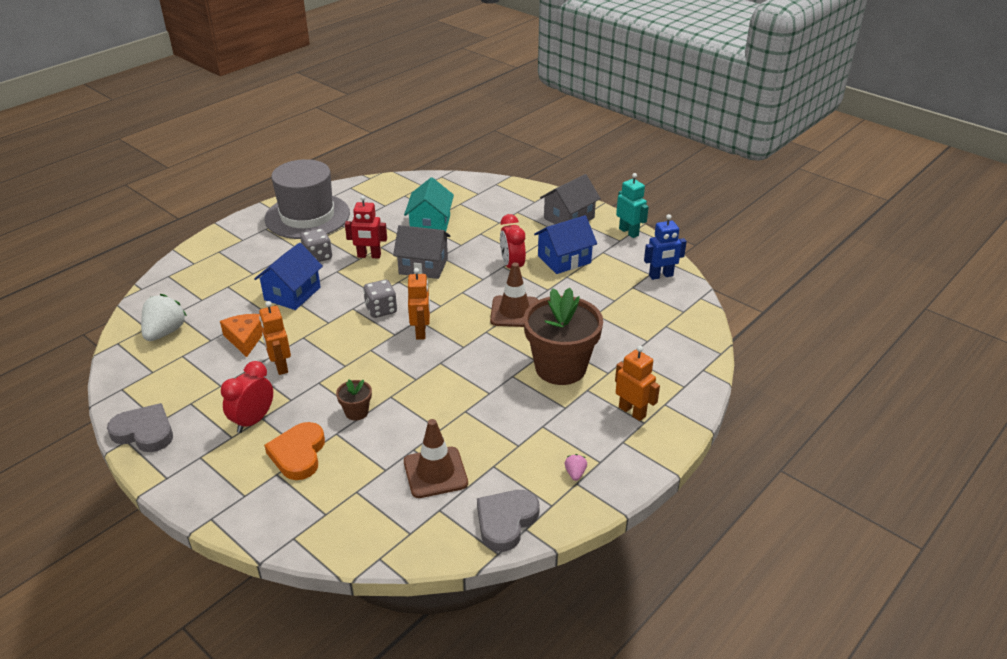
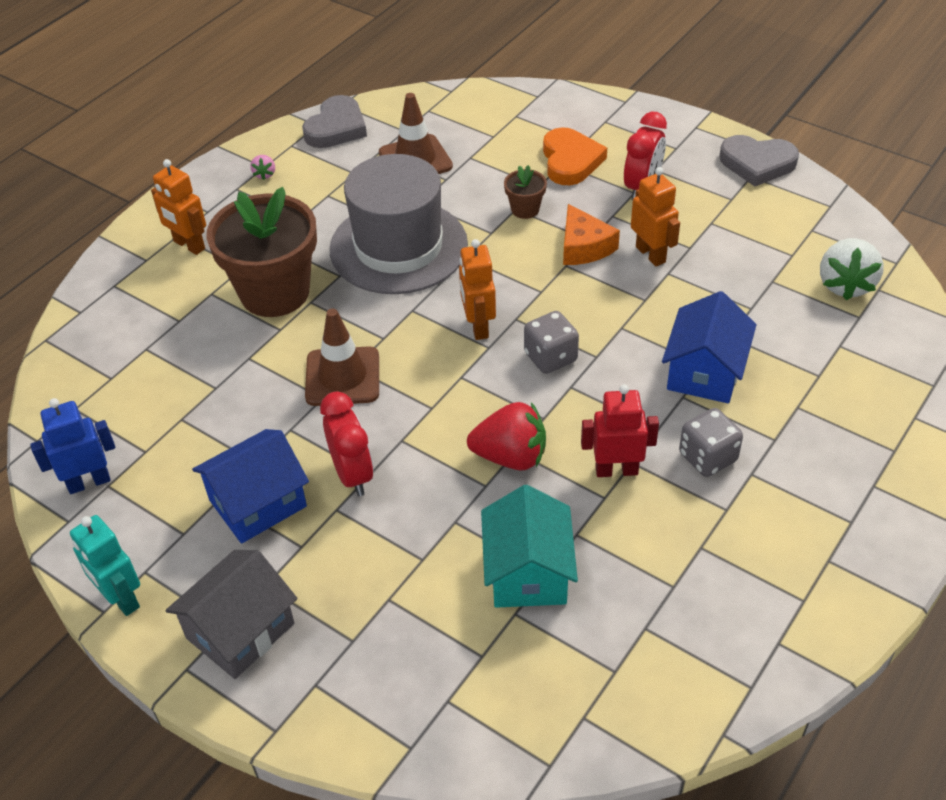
camera: 175 degrees right, 10 degrees up
orange cheese [220,314,262,357] -> orange cheese moved to [563,204,620,265]
grey hat [265,159,350,239] -> grey hat moved to [330,154,468,294]
grey house [393,225,450,279] -> red strawberry [467,402,546,470]

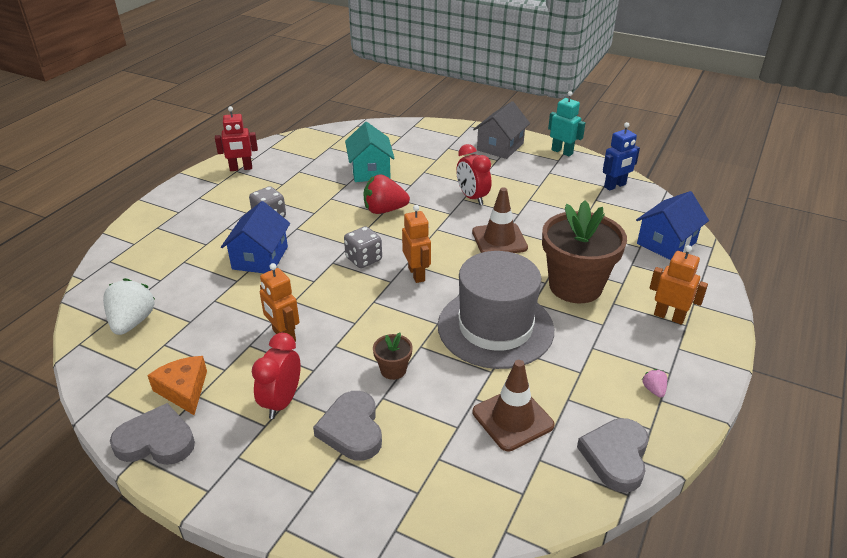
camera: 170 degrees right, 10 degrees down
blue house [192,429,309,544] -> blue house moved to [636,191,709,260]
orange heart [543,127,607,185] -> grey heart [313,391,382,461]
orange cheese [563,204,620,265] -> orange cheese moved to [147,356,207,415]
red robot [581,384,659,477] -> red robot moved to [215,106,258,171]

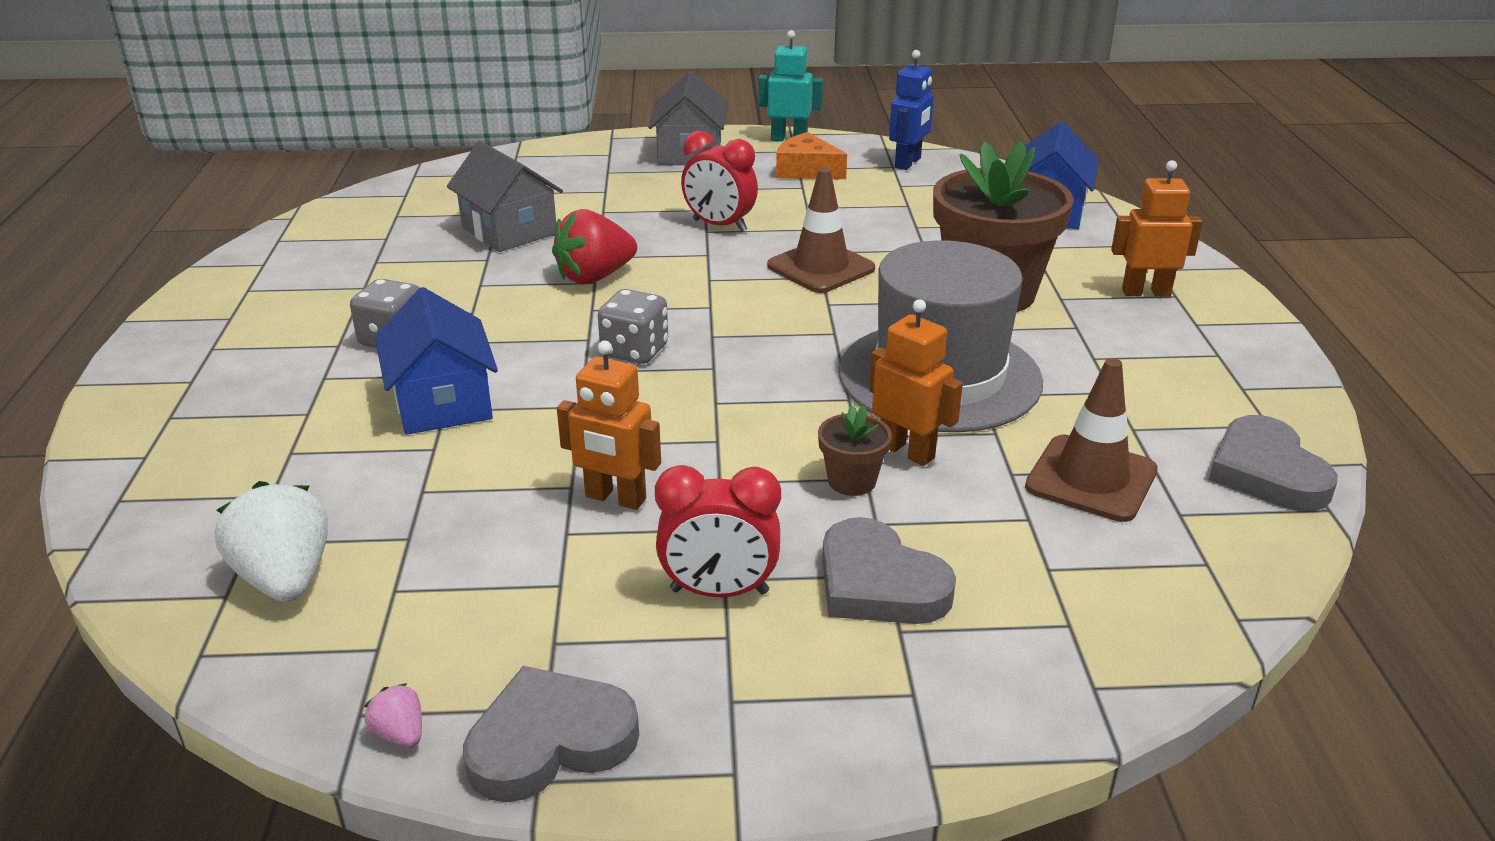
camera: 30 degrees left, 5 degrees down
orange cheese [147,356,207,415] -> orange cheese moved to [776,132,847,179]
red robot [215,106,258,171] -> none
red clock [252,333,301,419] -> red clock turned 75 degrees counterclockwise [655,465,781,597]
turquoise house [345,122,395,182] -> grey house [447,141,563,252]
orange robot [402,205,431,283] -> orange robot moved to [869,299,963,466]
pink strawberry [642,369,667,398] -> pink strawberry moved to [364,683,422,747]

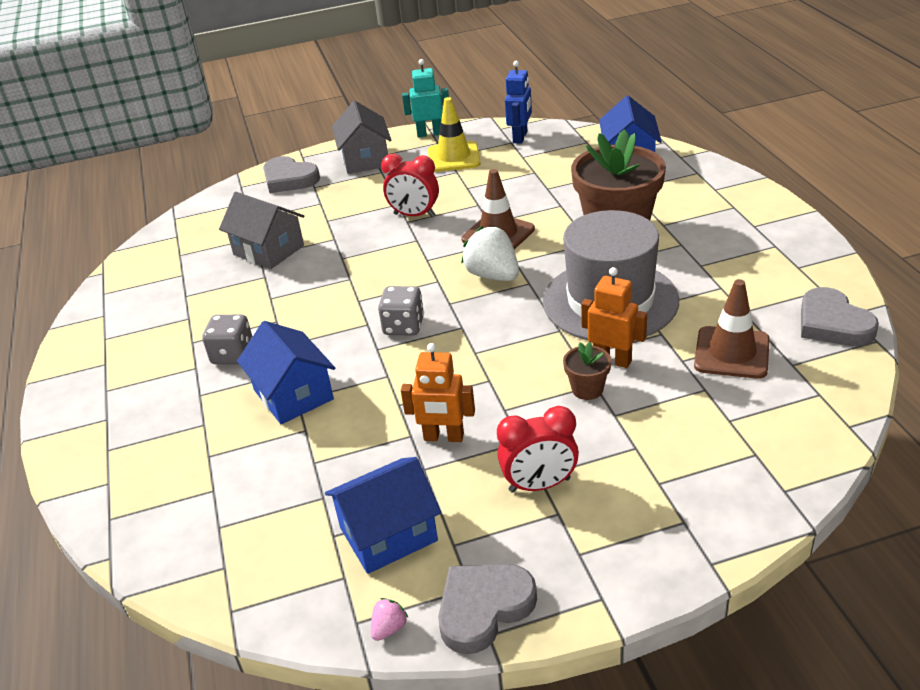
camera: 10 degrees left, 5 degrees up
white strawberry [215,481,328,602] -> white strawberry moved to [461,226,519,281]
pink strawberry [364,683,422,747] -> pink strawberry turned 90 degrees clockwise [371,598,408,641]
red strawberry [552,209,637,284] -> none
orange cheese [776,132,847,179] -> yellow traffic cone [428,97,481,172]
grey heart [822,517,956,624] -> grey heart moved to [263,156,320,193]
orange robot [1111,160,1203,297] -> none
none -> blue house [325,457,441,574]

